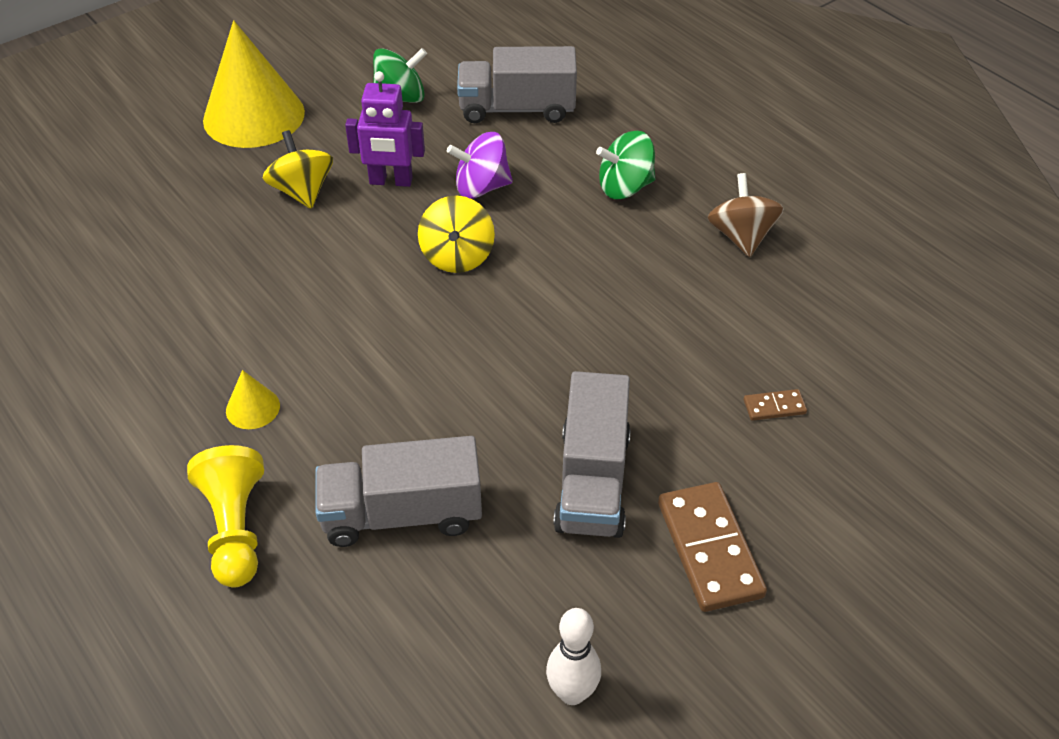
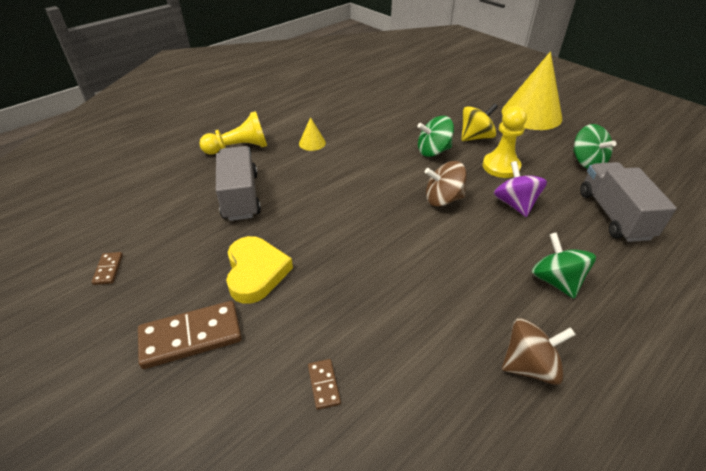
camera: 85 degrees right, 5 degrees down
purple robot [345,71,425,187] -> yellow pawn [483,106,527,178]
yellow spinning top [418,196,495,273] -> brown spinning top [425,161,467,207]
white bowling pin [546,608,601,705] -> brown domino [92,252,123,285]
grey truck [553,371,631,538] -> yellow heart [226,236,293,304]
none -> green spinning top [417,116,454,157]

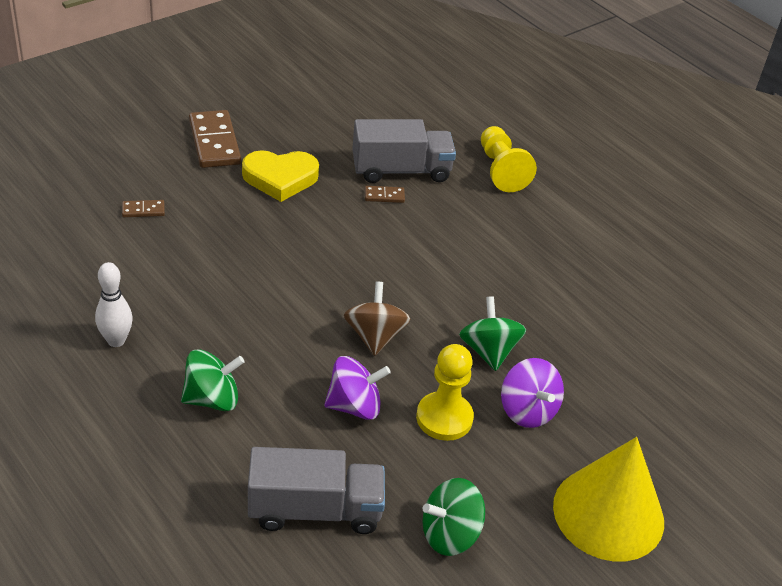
camera: 90 degrees right, 0 degrees up
brown domino [92,252,123,285] -> brown domino moved to [365,186,405,203]
yellow cone [299,117,326,151] -> none
yellow spinning top [461,103,498,141] -> purple spinning top [501,358,564,428]
brown spinning top [502,318,576,385] -> white bowling pin [95,262,133,347]

